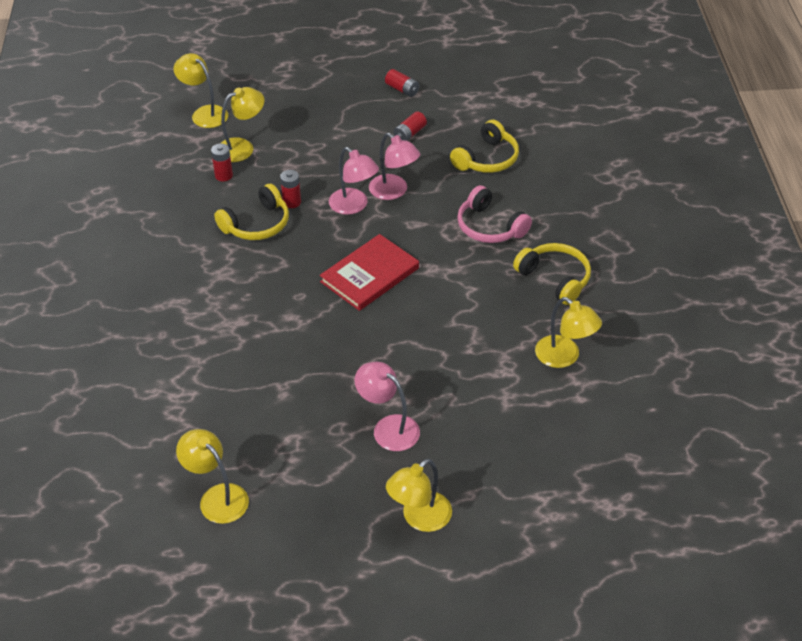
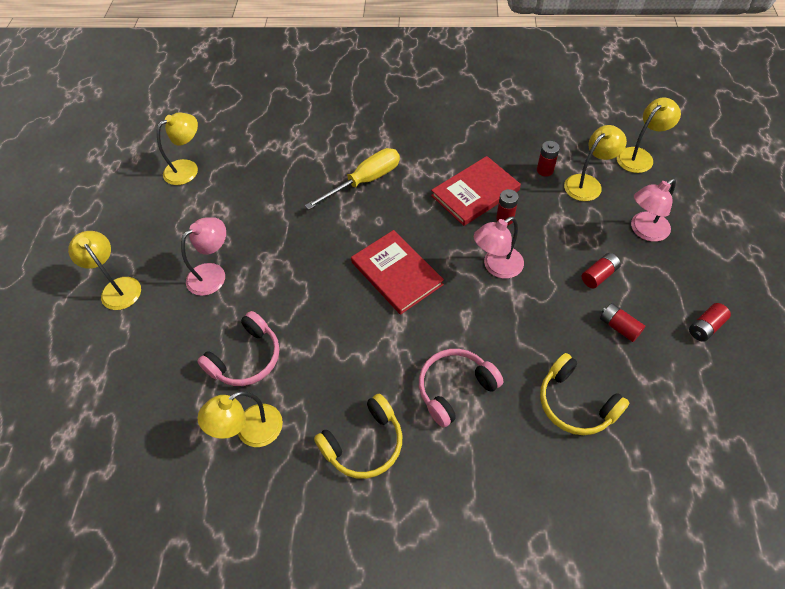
camera: 100 degrees right, 10 degrees up
yellow headphones [214,184,289,240] -> red book [431,156,521,226]
yellow lamp [221,87,264,162] -> yellow lamp turned 105 degrees counterclockwise [564,125,627,201]
pink lamp [369,133,420,200] -> pink lamp moved to [631,178,676,242]
none -> pink headphones [197,311,279,386]
none -> yellow screwdriver [305,148,400,210]
none -> red battery [582,253,621,288]

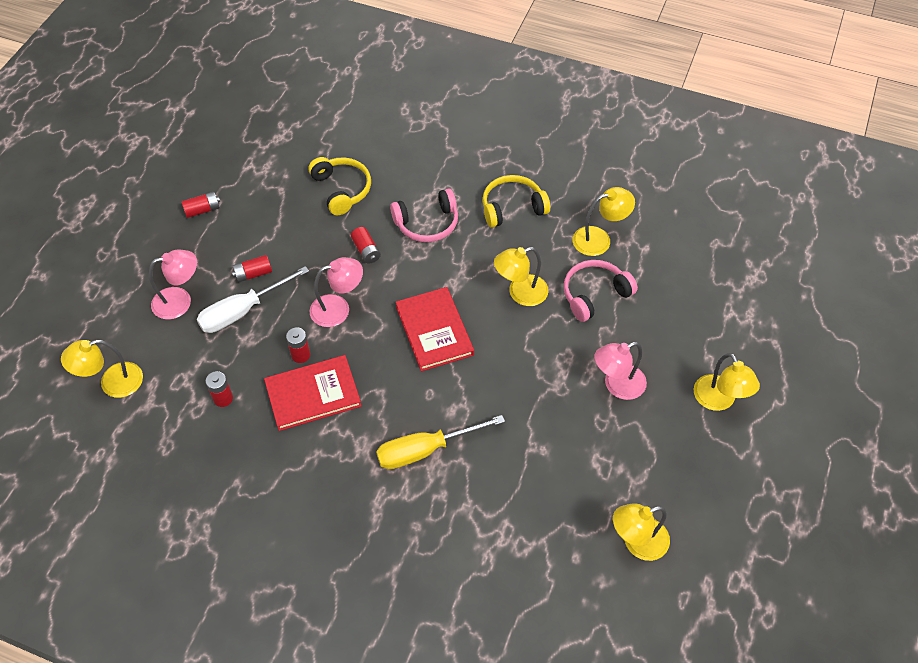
camera: 165 degrees left, 0 degrees up
yellow lamp [564,125,627,201] -> yellow lamp moved to [494,247,548,306]
red battery [600,303,645,342] -> red battery moved to [351,227,381,264]
none -> white screwdriver [197,266,309,333]

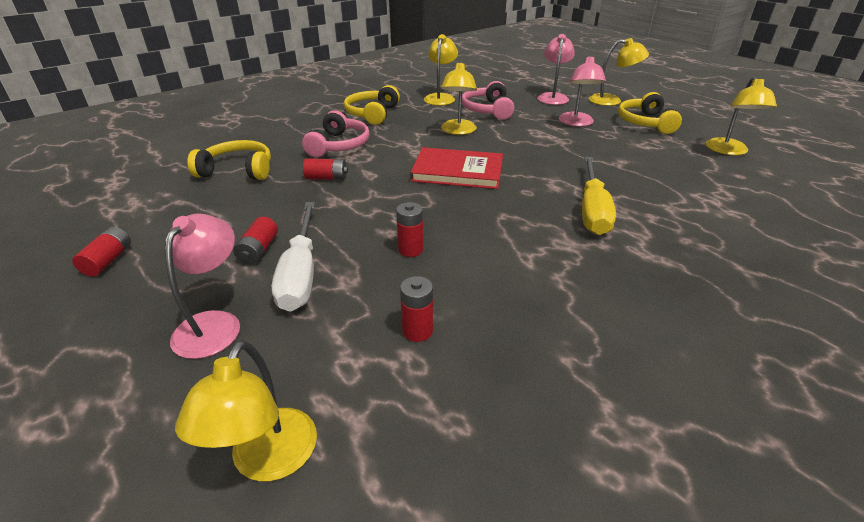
camera: 60 degrees left, 20 degrees down
red book [264,355,362,431] -> none
pink lamp [310,257,363,327] -> pink lamp moved to [537,34,575,105]
none -> yellow headphones [618,92,682,134]

